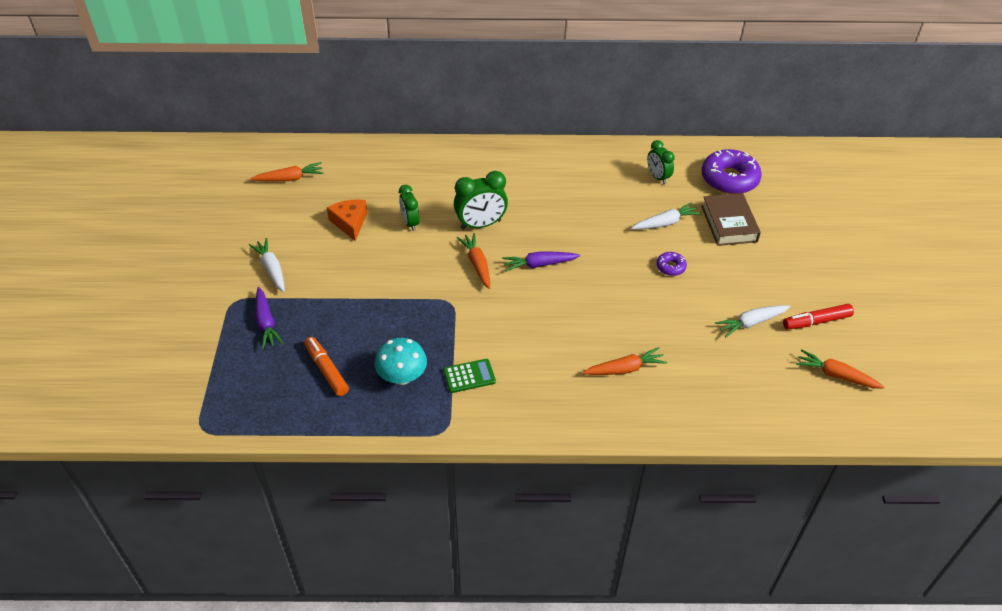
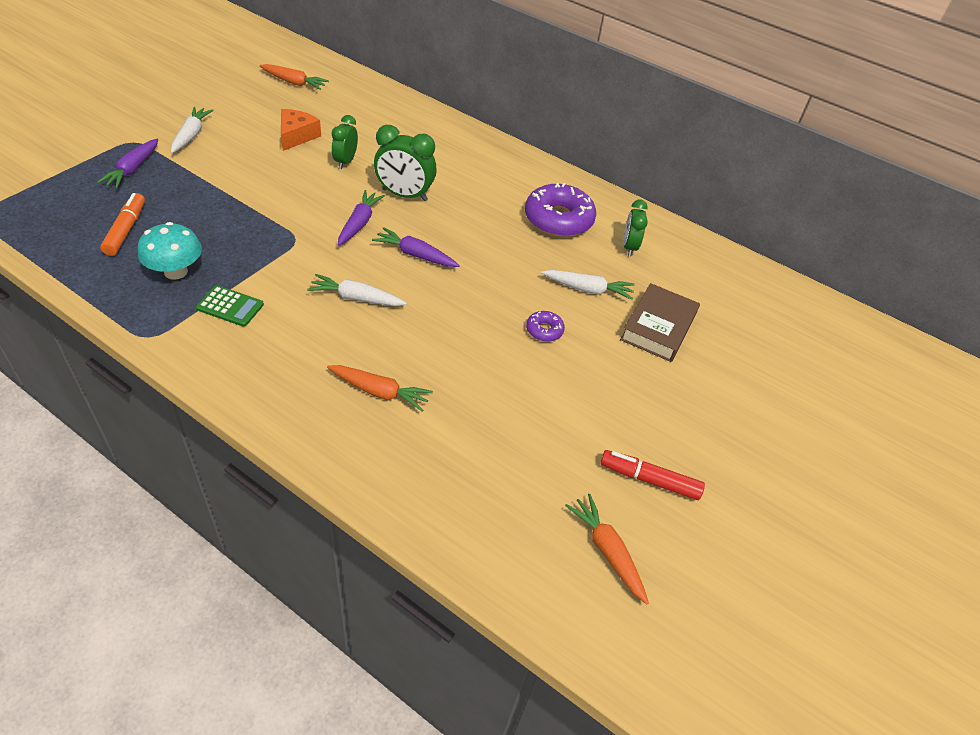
camera: 30 degrees right, 0 degrees up
orange carrot [457,233,490,289] -> purple carrot [338,190,385,246]
purple donut [701,149,762,194] -> purple donut moved to [525,183,596,237]
white carrot [715,305,790,337] -> white carrot moved to [307,274,407,306]

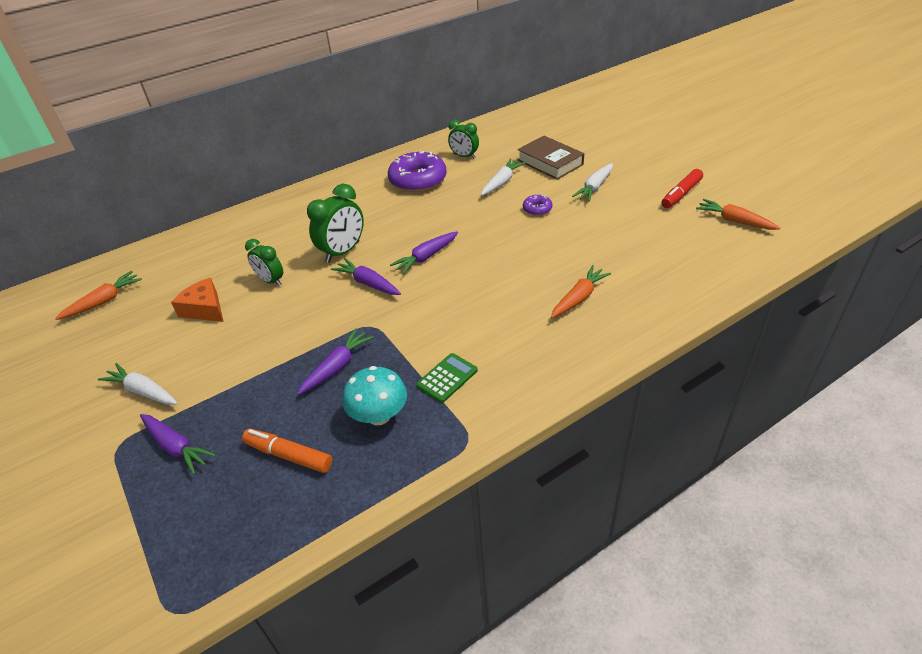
camera: 60 degrees left, 5 degrees down
white carrot [307,274,407,306] -> white carrot moved to [572,163,613,202]
orange carrot [565,494,649,604] -> orange carrot turned 45 degrees clockwise [696,199,780,230]
none -> purple carrot [297,328,374,395]

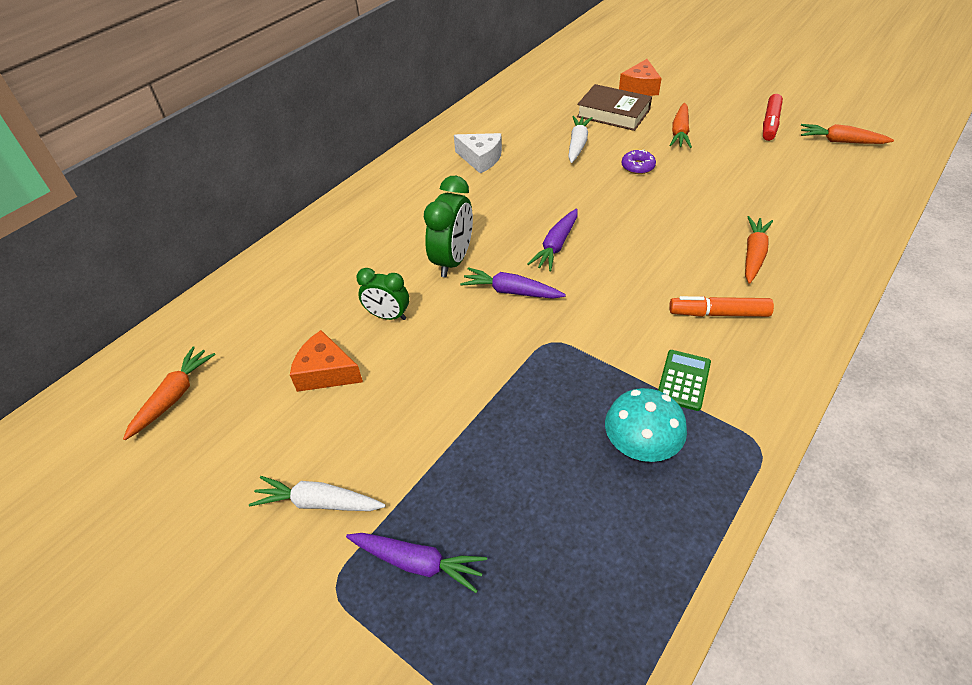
camera: 20 degrees left, 5 degrees up
orange marker [242,429,332,473] -> orange marker moved to [669,296,774,317]
purple carrot [297,328,374,395] -> none
purple donut [388,151,447,192] -> white cheese [454,133,502,173]
green clock [448,120,479,159] -> none
white carrot [572,163,613,202] -> orange carrot [669,103,692,148]
none -> orange cheese [619,59,662,96]

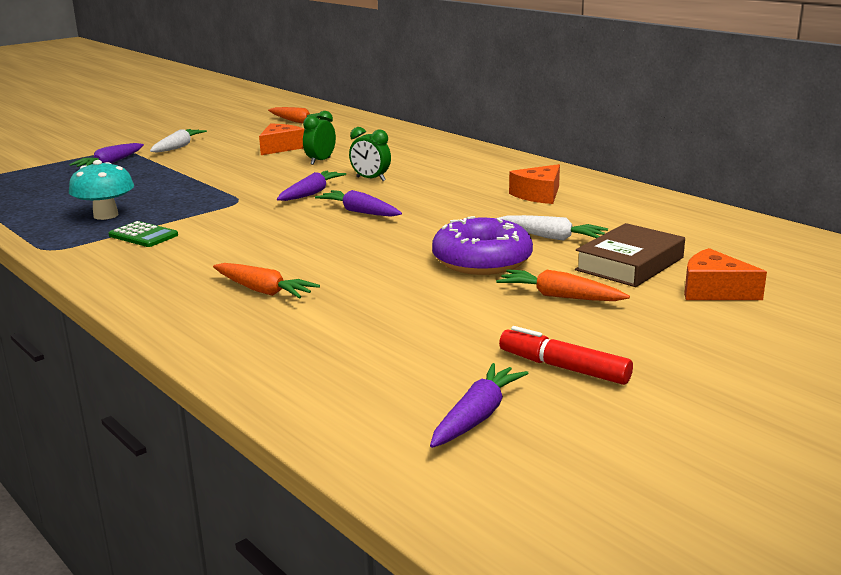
camera: 100 degrees right, 25 degrees down
green clock [424,176,473,277] -> green clock [349,127,391,181], size x0.65
white cheese [454,133,502,173] -> orange cheese [509,164,560,204]
purple donut [621,150,656,174] -> purple donut [432,216,533,275], size x2.14
orange marker [669,296,774,317] -> none
orange carrot [801,124,894,144] -> purple carrot [430,363,529,448]

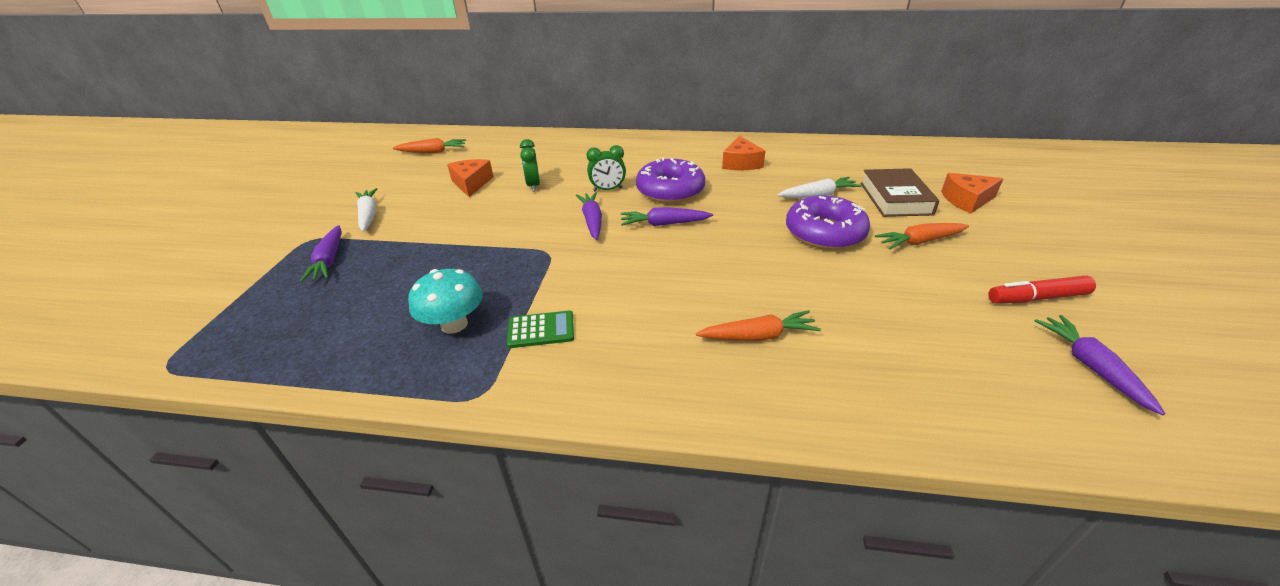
camera: 40 degrees left, 15 degrees up
none -> purple donut [636,157,705,203]

